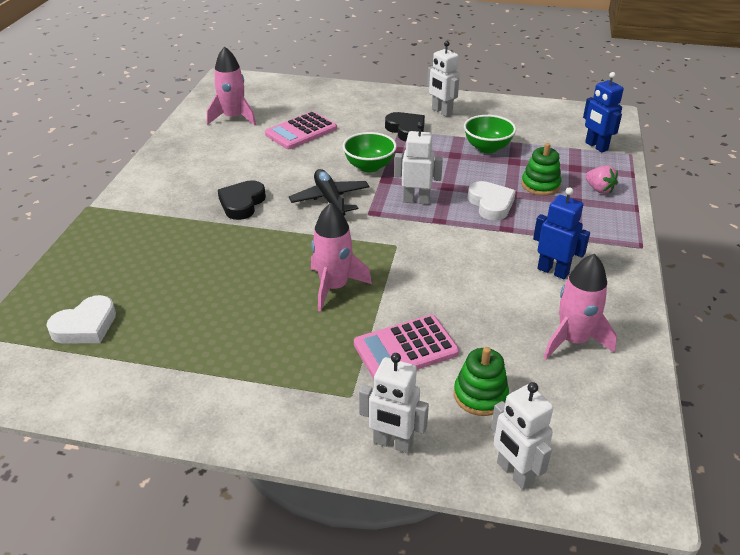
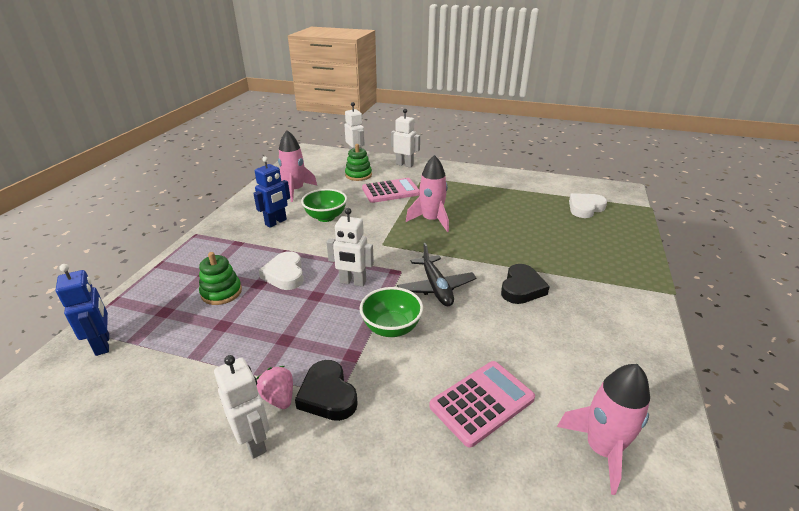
camera: 175 degrees left, 5 degrees down
green bowl [464,115,516,153] -> green bowl moved to [301,189,347,222]
blue robot [533,187,590,279] -> blue robot turned 90 degrees counterclockwise [253,157,290,228]
pink strawberry [585,165,618,194] -> pink strawberry moved to [256,366,293,409]

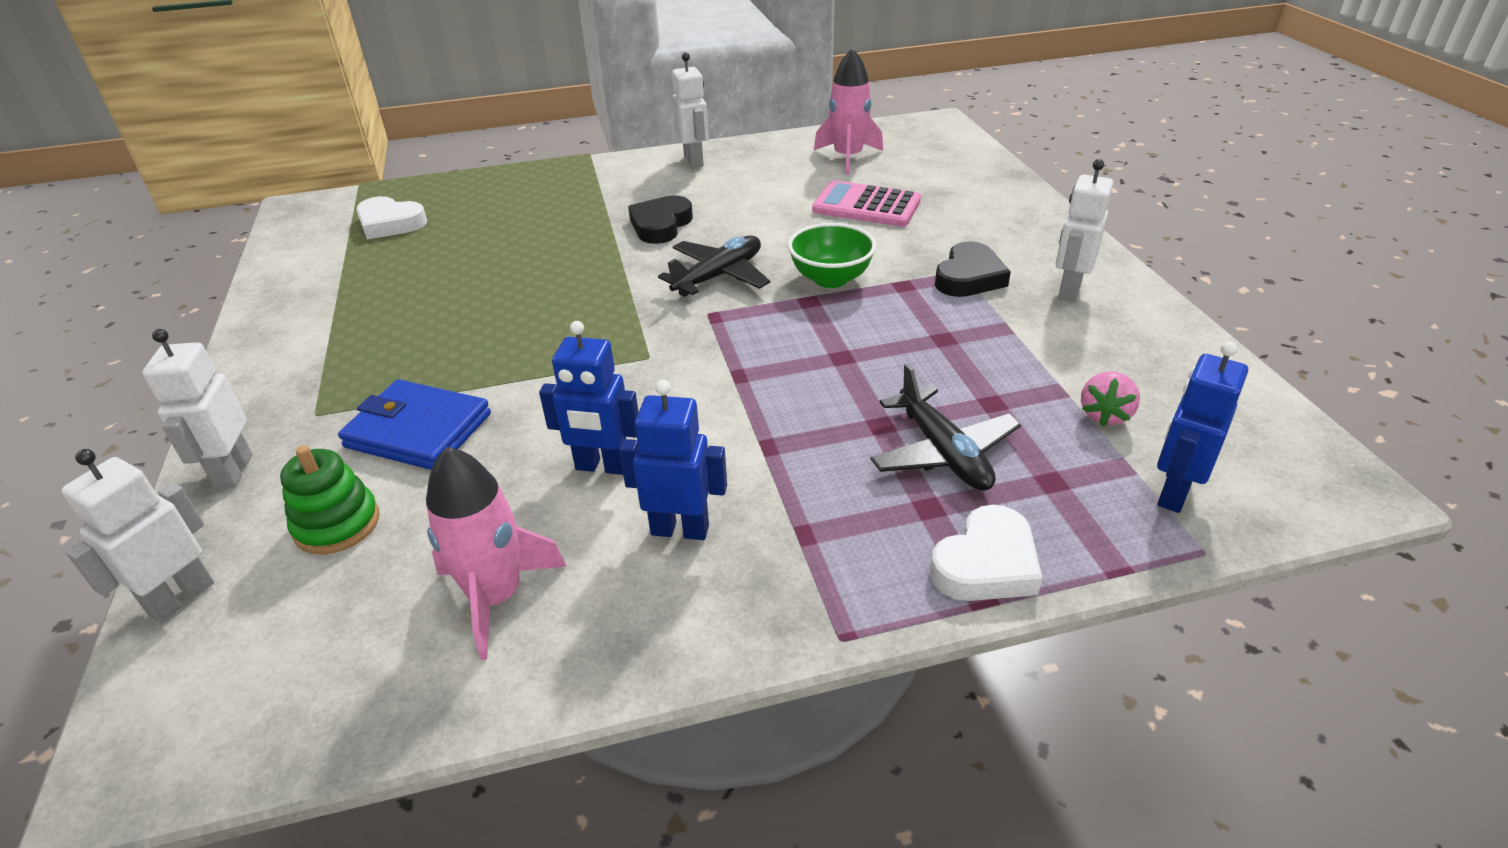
camera: 120 degrees left, 5 degrees up
green stacking toy [199,252,242,305] -> black plane [870,363,1021,491]
pink strawberry [256,366,293,409] -> pink strawberry moved to [1081,371,1140,427]
white heart [259,251,304,290] -> white heart moved to [930,505,1043,601]
green bowl [301,189,347,222] -> blue robot [539,321,639,475]
white robot [326,208,374,287] -> white robot moved to [672,52,709,168]
pink calculator [362,178,419,203] -> blue wallet [338,379,491,470]
pink rocket [406,155,449,232] -> none
black heart [501,264,550,304] -> black heart turned 60 degrees counterclockwise [628,195,693,244]

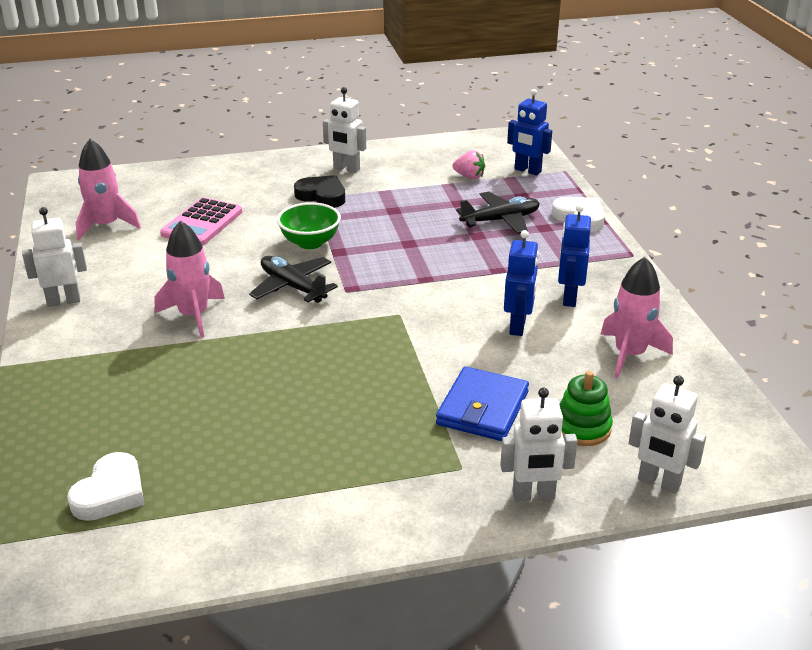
camera: 90 degrees left, 5 degrees down
black heart [628,195,693,244] -> pink rocket [155,220,225,338]

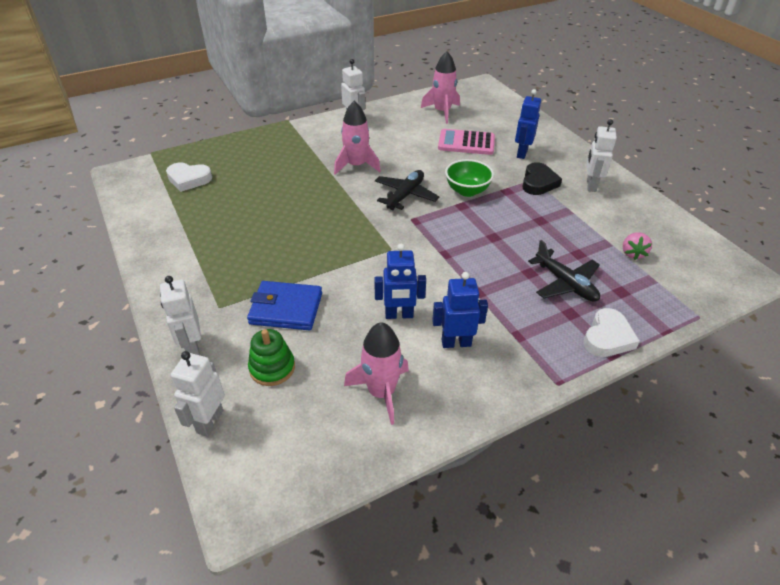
camera: 75 degrees right, 10 degrees up
blue robot [507,89,552,175] -> blue robot moved to [515,89,541,159]

